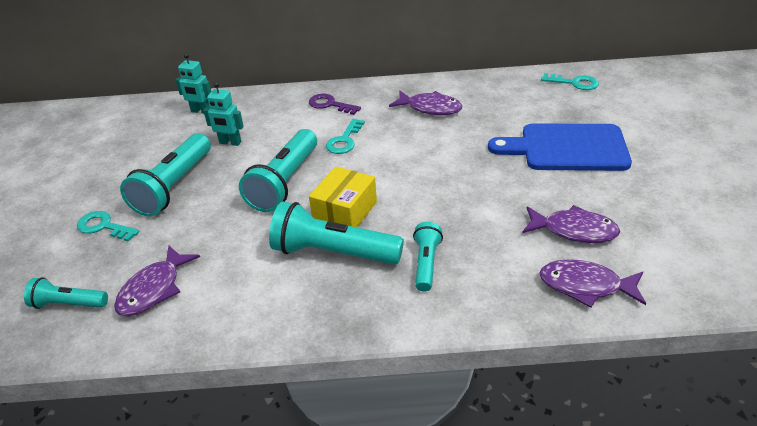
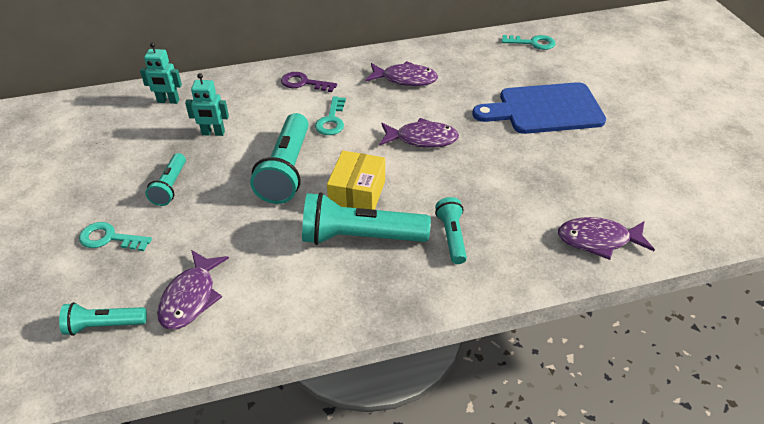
camera: 15 degrees left, 5 degrees up
turquoise flashlight [120,133,211,216] -> turquoise flashlight [145,153,186,206], size x0.56
purple fish [522,205,620,243] -> purple fish moved to [379,118,459,148]

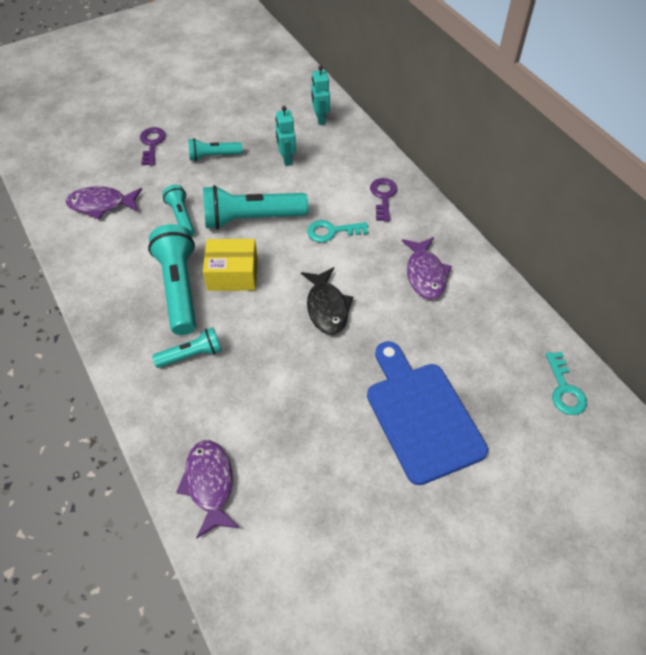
camera: 75 degrees right, 10 degrees up
turquoise flashlight [59,302,147,336] -> turquoise flashlight moved to [162,185,195,236]
turquoise key [79,222,152,251] -> purple key [140,127,166,166]
purple fish [379,118,459,148] -> black fish [301,267,353,334]

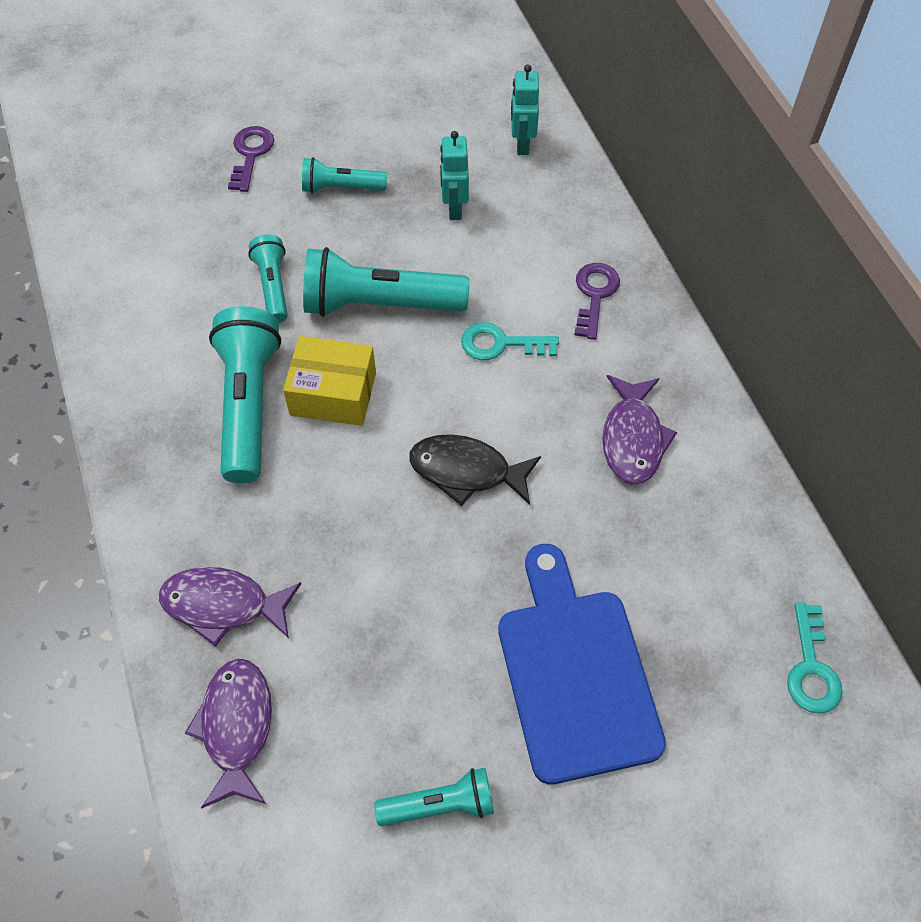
camera: 10 degrees right, 5 degrees up
purple fish [66,186,142,220] -> purple fish moved to [159,567,301,647]
turquoise flashlight [152,327,222,368] -> turquoise flashlight moved to [374,768,494,826]
black fish [301,267,353,334] -> black fish turned 105 degrees clockwise [409,434,541,506]

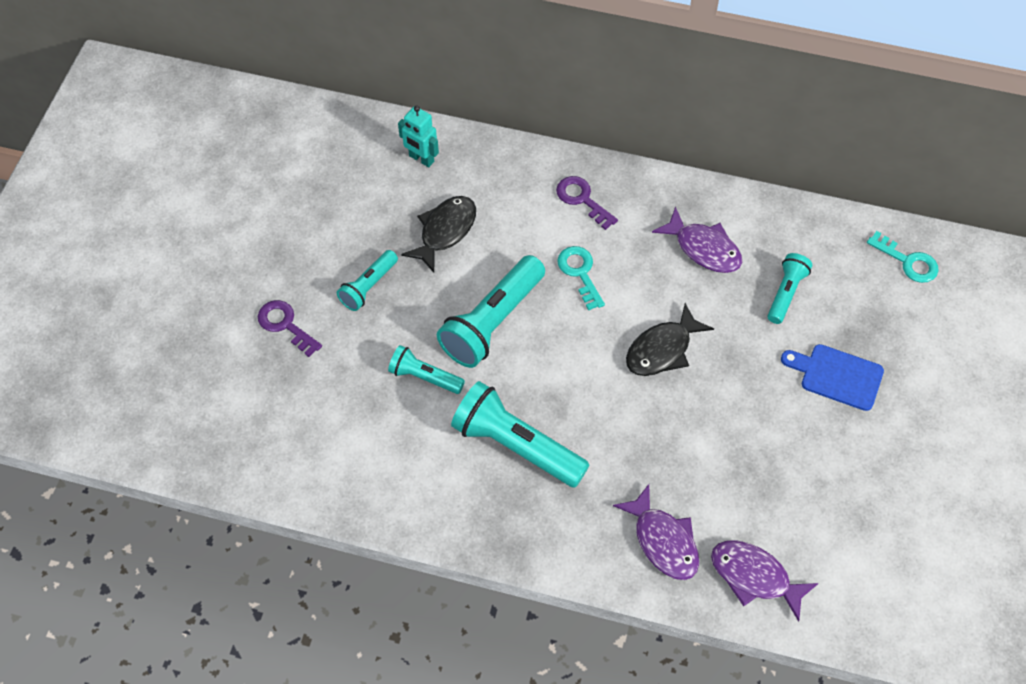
camera: 55 degrees left, 0 degrees up
purple fish [159,567,301,647] -> purple fish turned 75 degrees counterclockwise [613,484,699,580]
yellow box [283,336,376,426] -> none
turquoise flashlight [374,768,494,826] -> turquoise flashlight moved to [768,253,812,324]
turquoise robot [440,131,469,220] -> black fish [401,196,476,273]
turquoise key [461,322,559,360] -> turquoise key turned 120 degrees clockwise [557,246,605,311]
blue cutting board [498,544,666,785] -> blue cutting board [781,344,884,411], size x0.60

